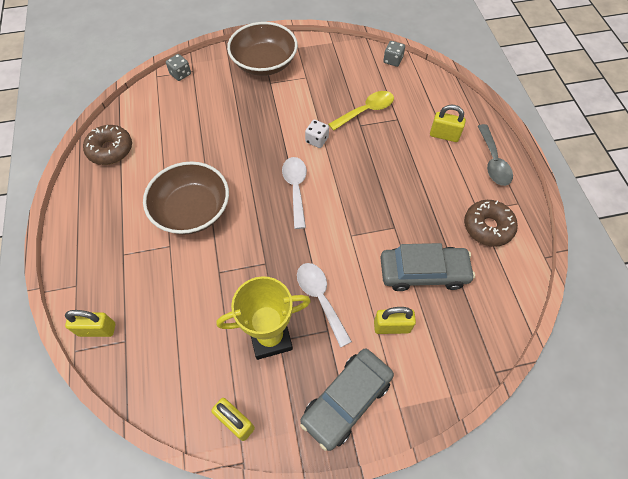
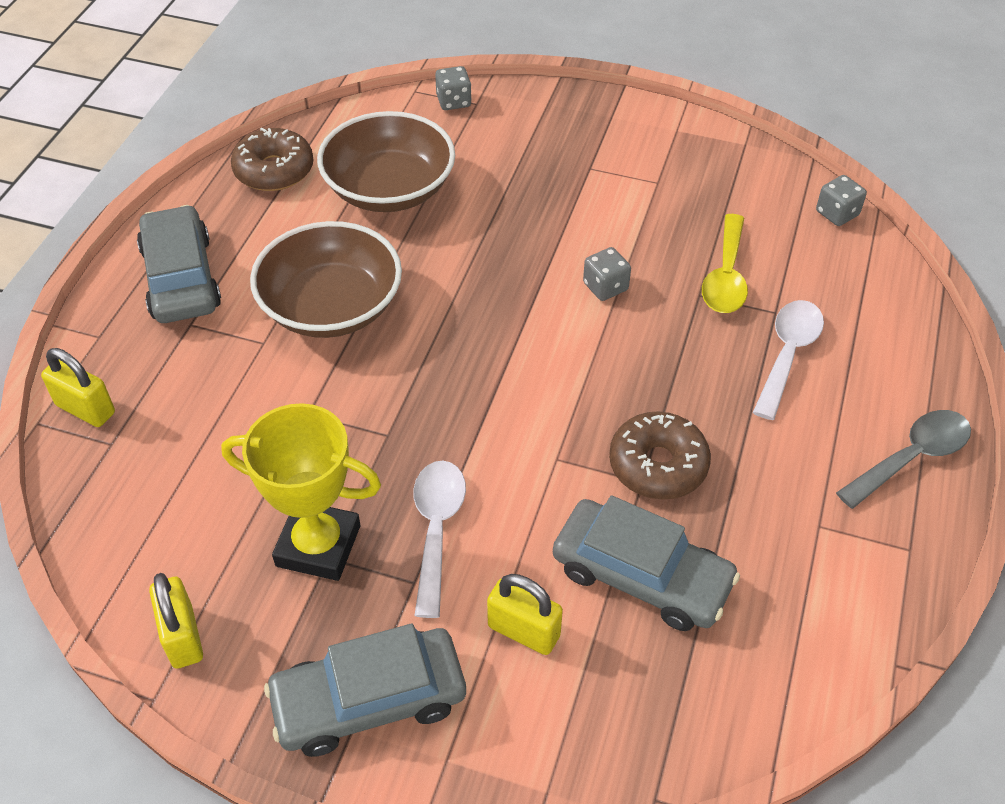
camera: 30 degrees right, 10 degrees down
brown bowl [227,22,298,76] -> brown bowl moved to [317,111,455,212]
white spoon [282,157,307,229] -> white spoon moved to [753,300,824,420]
white dice [305,120,329,148] -> grey dice [583,247,631,301]
yellow spoon [328,91,394,131] -> yellow spoon turned 105 degrees clockwise [702,214,748,313]
yellow padlock [430,105,466,142] -> none
brown donut [464,200,518,247] -> brown donut moved to [609,411,711,500]
grey spoon [478,124,513,186] -> grey spoon turned 150 degrees counterclockwise [836,410,971,509]
none -> grey car [137,205,221,323]

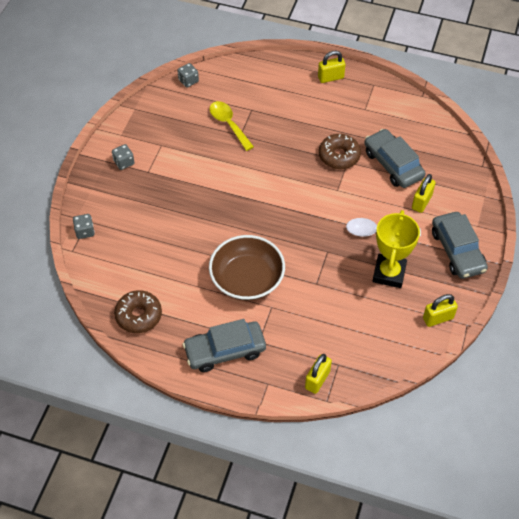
camera: 90 degrees left, 5 degrees up
brown bowl [317,111,455,212] -> none
grey car [553,495,740,631] -> grey car turned 60 degrees counterclockwise [364,129,425,188]
grey dice [583,247,631,301] -> grey dice moved to [112,144,135,170]
yellow spoon [702,214,748,313] -> yellow spoon turned 135 degrees counterclockwise [209,101,254,151]
white spoon [753,300,824,420] -> none
grey spoon [836,410,971,509] -> yellow padlock [318,51,346,83]

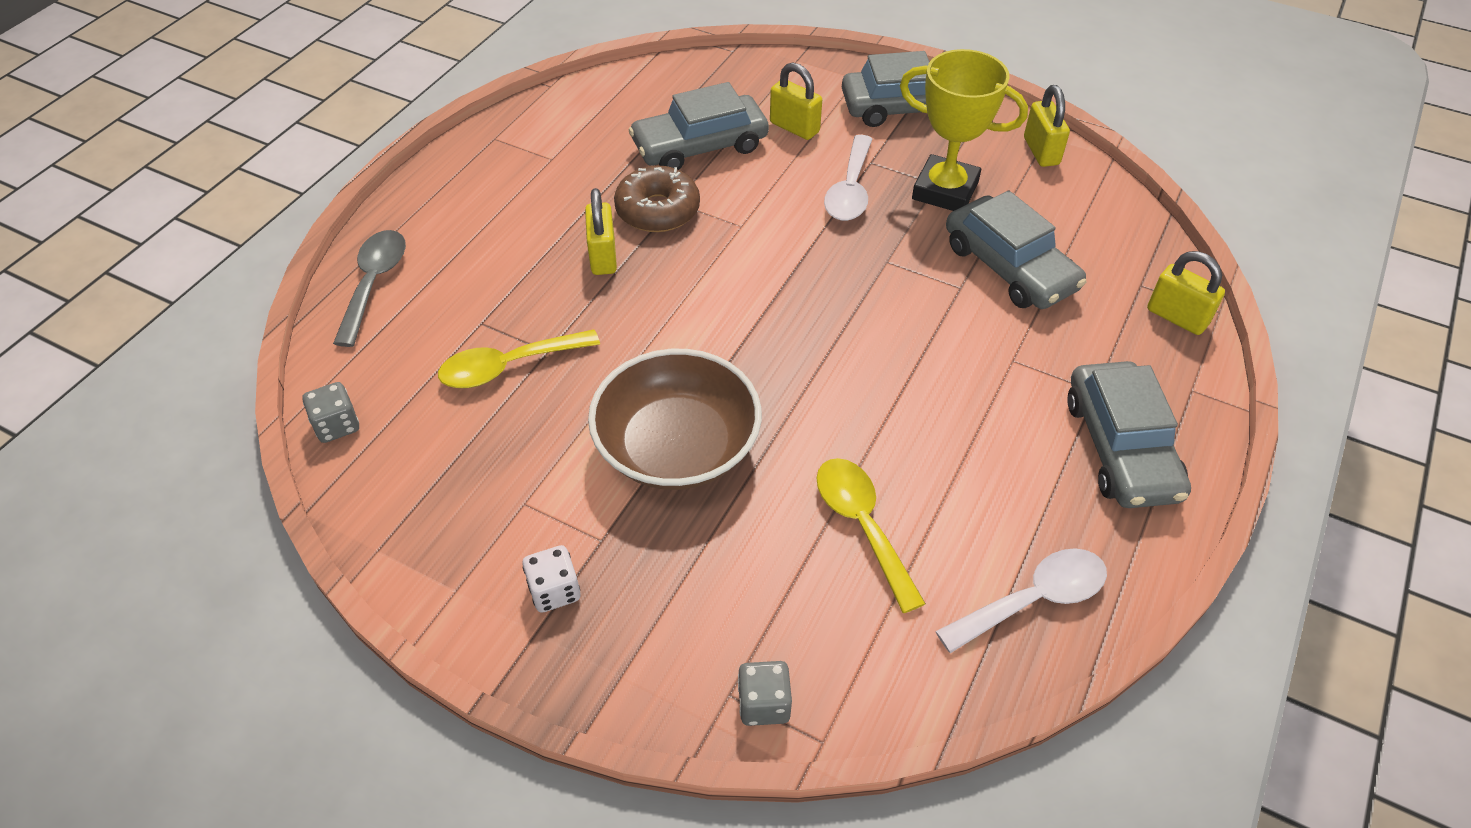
camera: 80 degrees left, 5 degrees down
grey dice [112,144,135,170] -> white dice [522,545,580,613]
brown donut [114,290,162,333] -> white spoon [935,548,1107,653]
brown bowl [209,235,285,301] -> brown bowl moved to [588,349,762,490]
yellow padlock [318,51,346,83] -> yellow padlock moved to [585,188,617,275]
none -> grey spoon [333,230,406,347]
none -> yellow spoon [816,458,926,613]
none -> grey car [946,191,1086,309]

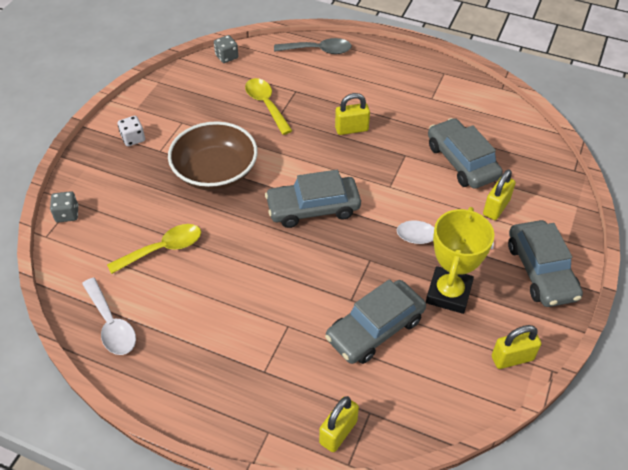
camera: 85 degrees right, 0 degrees up
brown donut [614,166,700,232] -> none
grey car [1067,361,1191,508] -> grey car moved to [265,170,361,228]

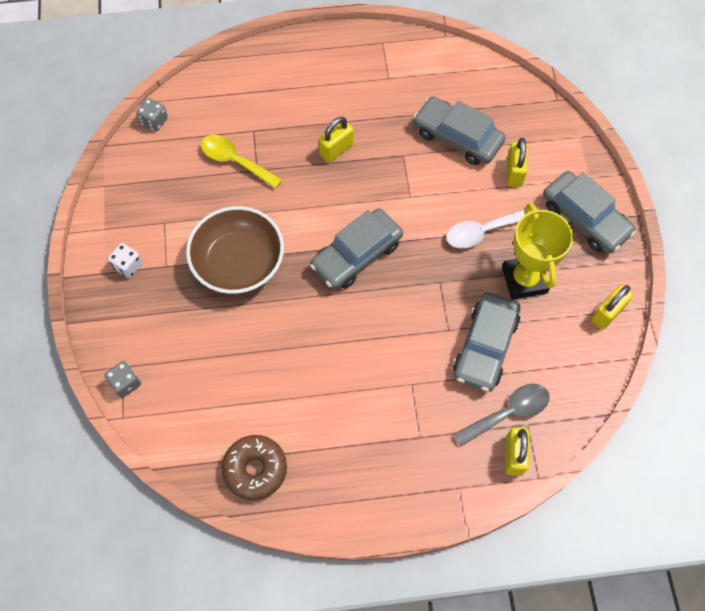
camera: 30 degrees left, 15 degrees up
white spoon [82,278,136,355] -> brown donut [222,435,287,500]
yellow spoon [107,224,201,274] -> none
grey spoon [274,38,352,54] -> grey spoon moved to [454,384,550,446]

